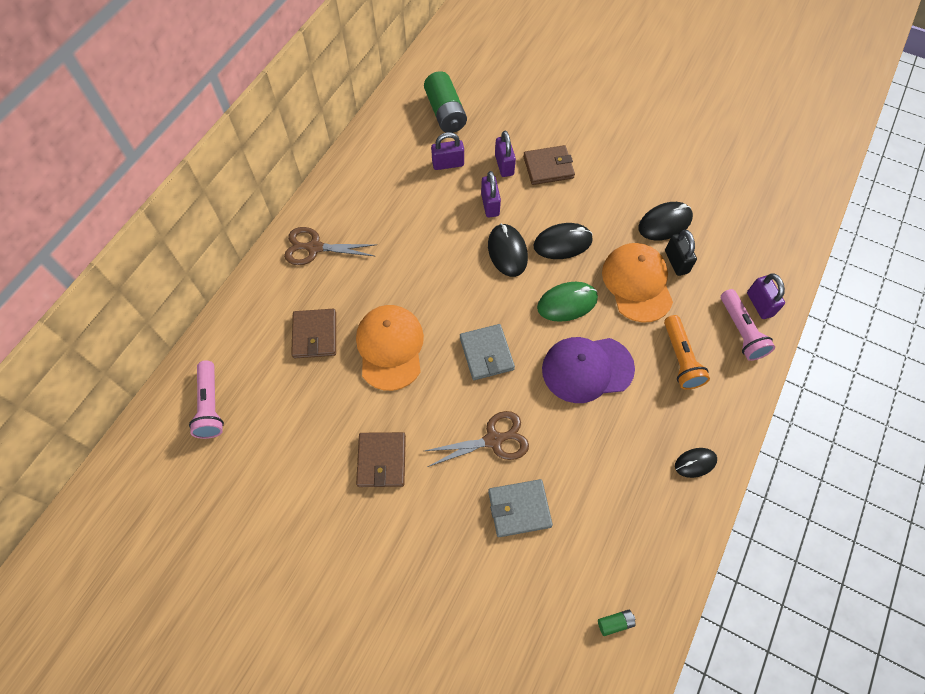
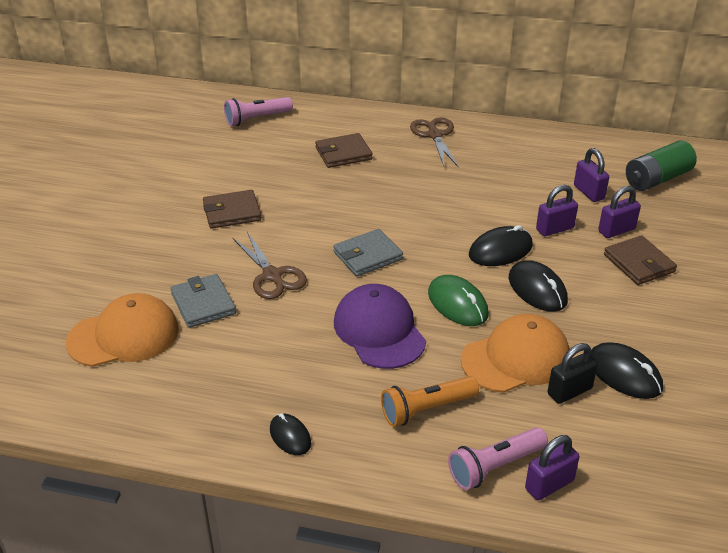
camera: 75 degrees right, 25 degrees down
orange cap [356,305,424,391] -> orange cap moved to [66,293,179,367]
green battery [598,610,636,636] -> none

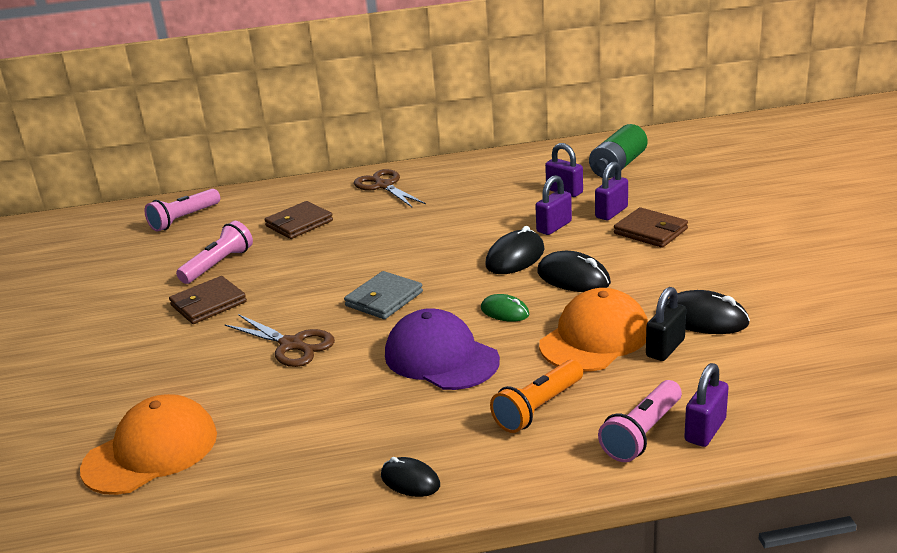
camera: 20 degrees left, 10 degrees down
grey wallet [171,274,236,328] -> none
green mouse [428,275,488,326] -> green mouse [481,294,530,322], size x0.63
none -> pink flashlight [176,221,253,284]

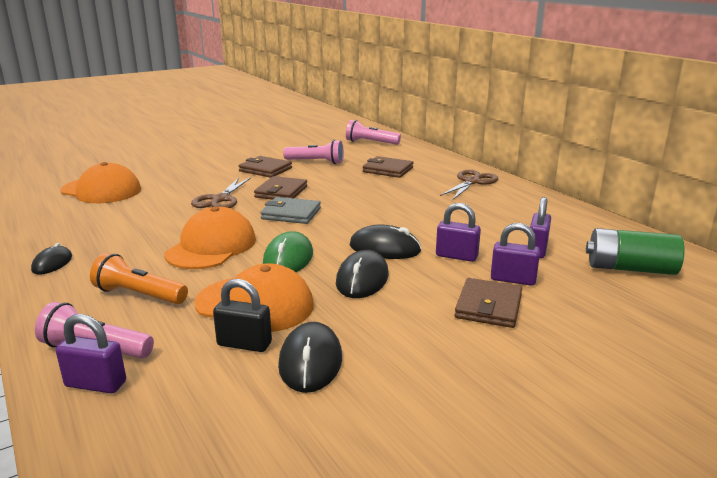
camera: 65 degrees right, 5 degrees down
purple cap [385,308,500,390] -> orange cap [164,207,256,269]
green mouse [481,294,530,322] -> green mouse [263,231,313,272], size x1.58
none -> brown wallet [254,176,307,200]

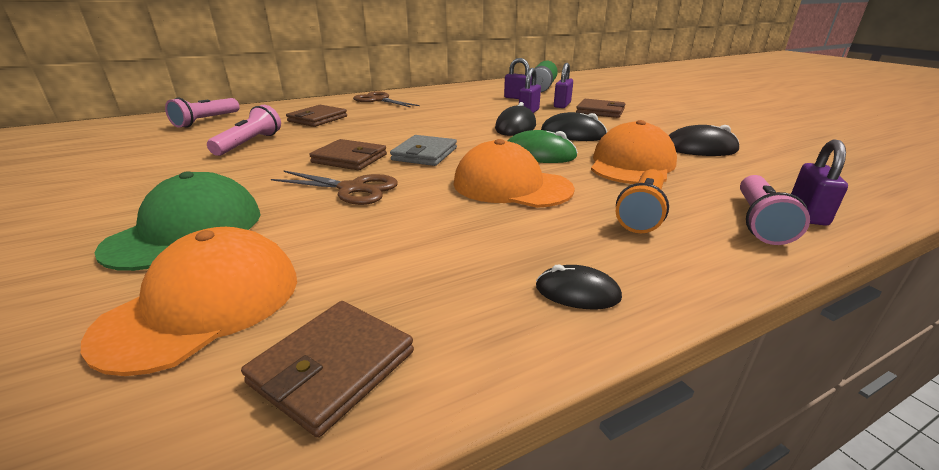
camera: 85 degrees left, 5 degrees up
black padlock [213,279,272,352] -> none
brown wallet [239,156,292,178] -> brown wallet moved to [241,301,414,438]
none -> green cap [95,171,261,271]

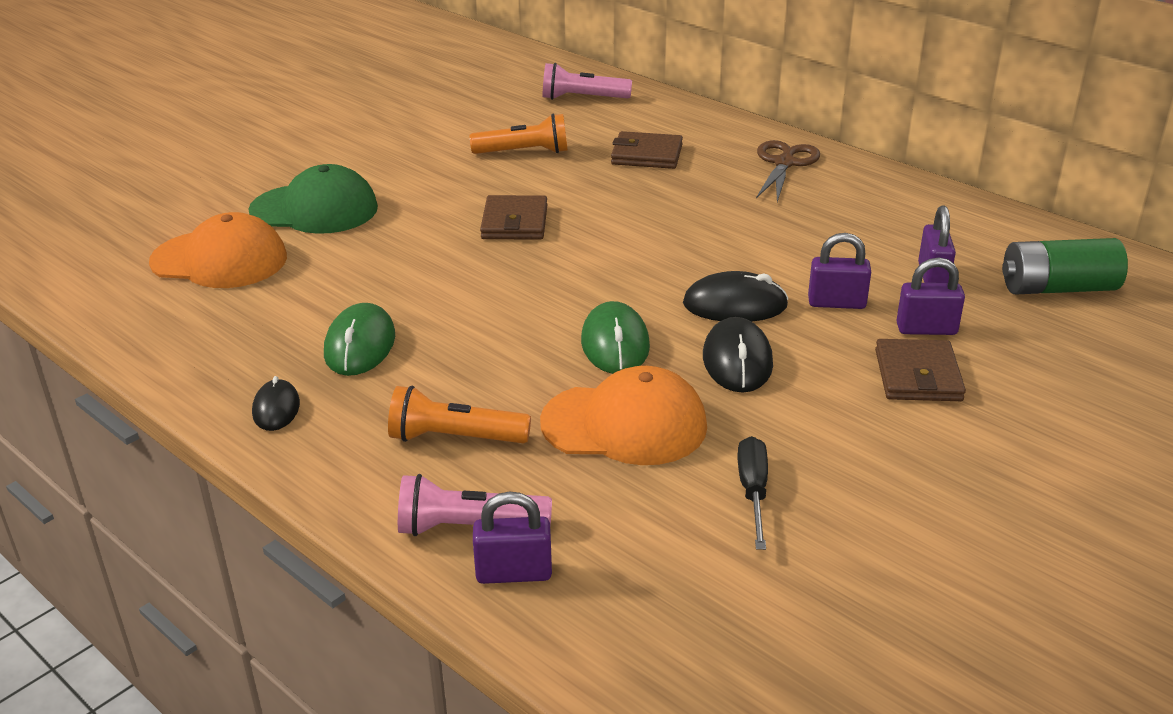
camera: 70 degrees right, 5 degrees up
pink flashlight [207,105,281,156] -> orange flashlight [470,114,568,154]
brown wallet [241,301,414,438] -> none
brown scissors [271,171,398,205] -> none
grey wallet [390,135,457,166] -> none
orange cap [454,139,575,208] -> none
black mouse [669,125,739,156] -> black screwdriver [738,436,768,550]
none -> green mouse [324,303,395,376]

